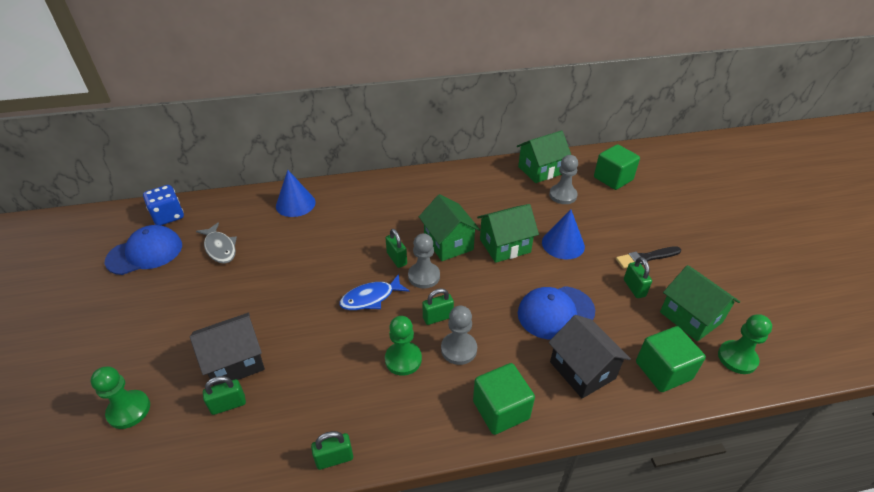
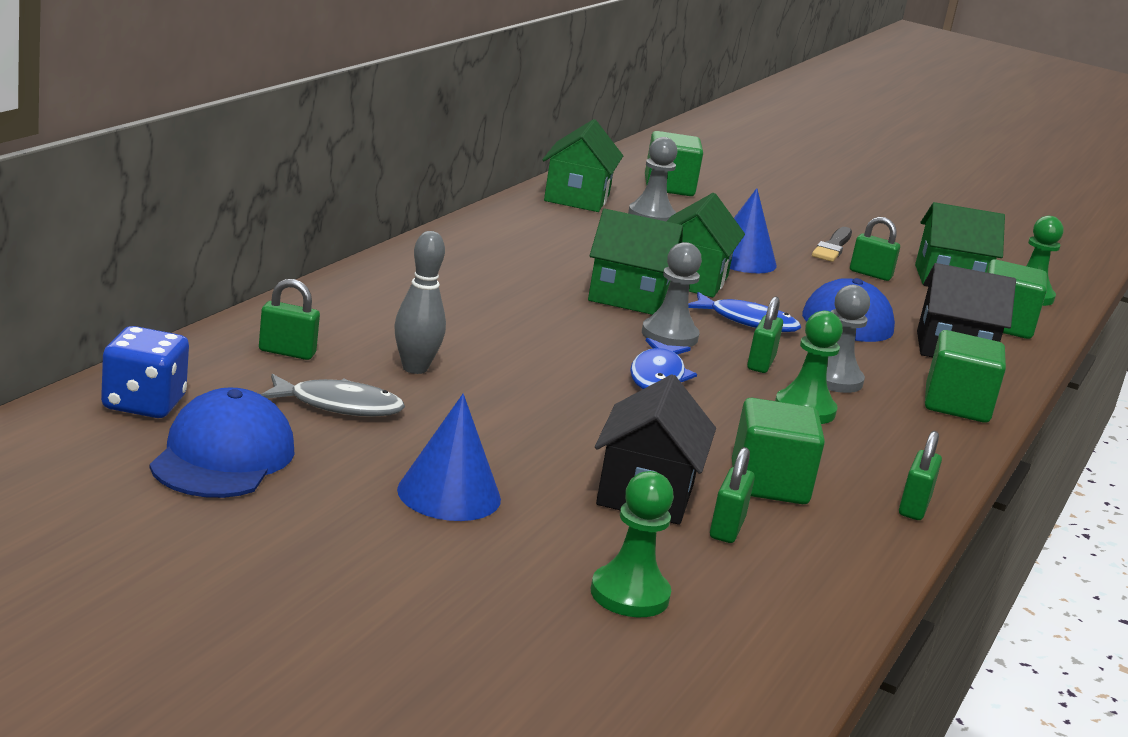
camera: 55 degrees left, 20 degrees down
blue cone [276,170,316,217] -> blue cone moved to [397,394,501,521]
green padlock [386,229,407,268] -> green padlock moved to [259,279,320,360]
none -> grey bowling pin [394,231,446,374]
none -> blue fish [688,292,801,332]
none -> green cube [732,398,825,504]

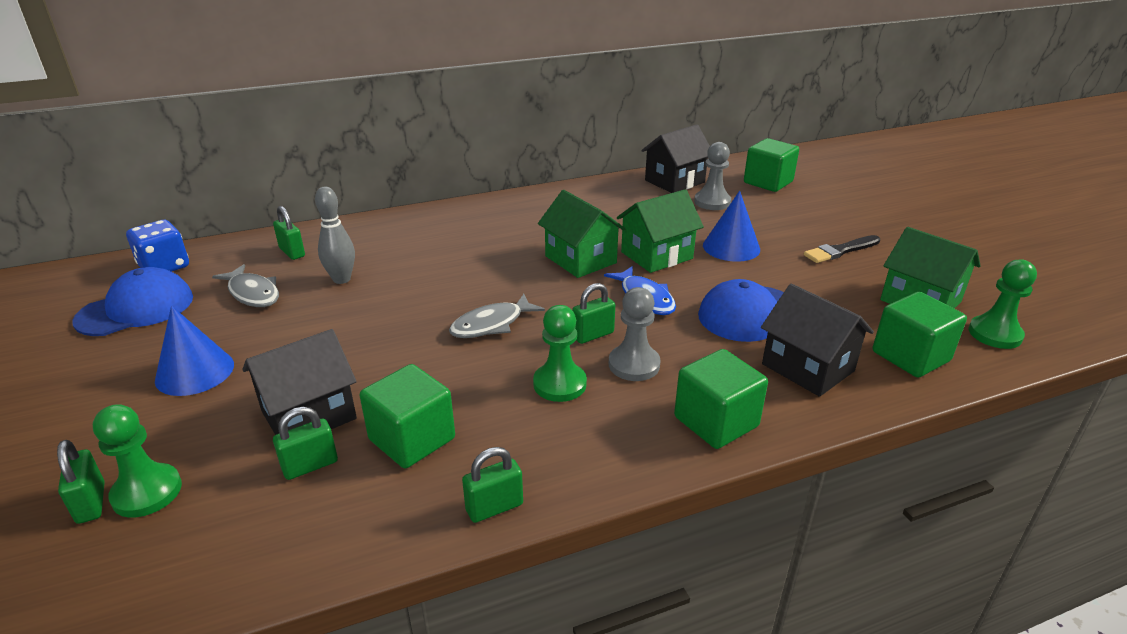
camera: 45 degrees right, 10 degrees up
green house [542,119,623,212] -> black house [641,124,710,193]
blue fish [630,338,697,389] -> grey fish [449,294,545,338]
grey pawn [642,242,702,347] -> none
green padlock [850,217,900,281] -> green padlock moved to [57,440,105,524]

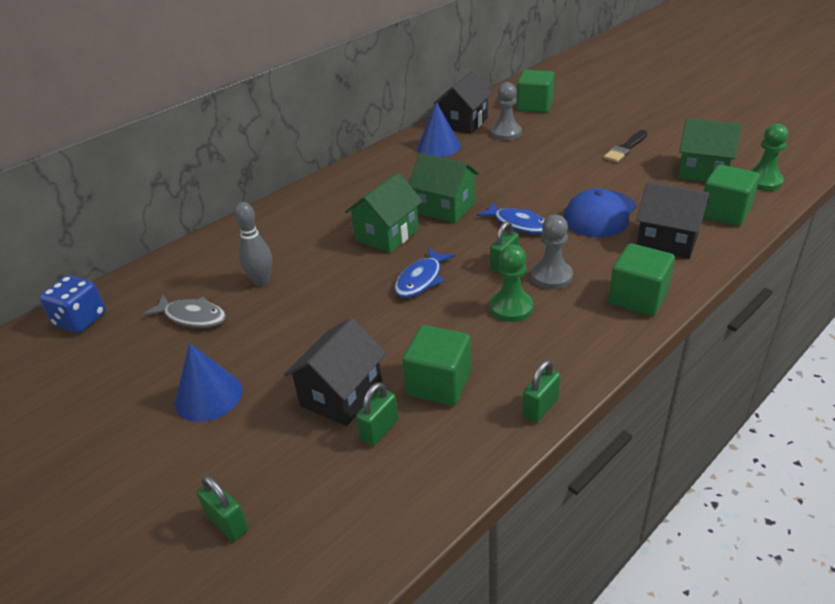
camera: 20 degrees left, 5 degrees up
blue cap [72,267,193,336] -> none
green pawn [93,404,182,517] -> none
green padlock [273,206,305,260] -> none
grey fish [449,294,545,338] -> blue fish [394,248,455,298]
green house [617,189,704,273] -> green house moved to [345,172,423,253]
blue cone [703,191,760,262] -> blue cone moved to [417,102,461,157]

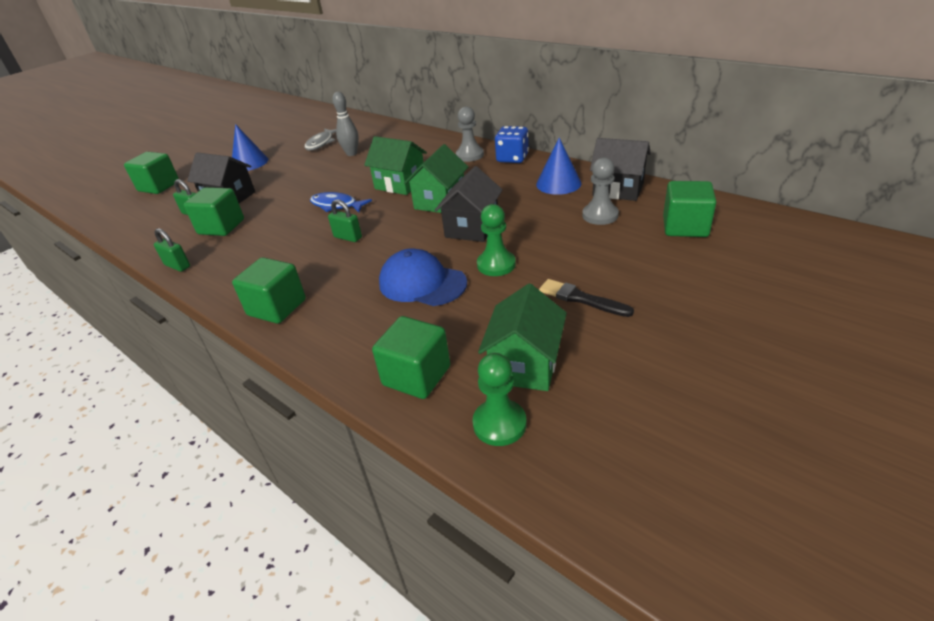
camera: 85 degrees right, 0 degrees up
blue dice [39,275,106,333] -> blue dice moved to [495,126,529,163]
green padlock [197,475,248,541] -> green cube [124,152,179,194]
blue fish [476,202,545,234] -> none
green pawn [490,244,533,322] -> green pawn moved to [477,204,516,276]
grey pawn [531,215,573,289] -> grey pawn moved to [456,107,484,162]
black house [636,182,709,259] -> black house moved to [435,166,503,242]

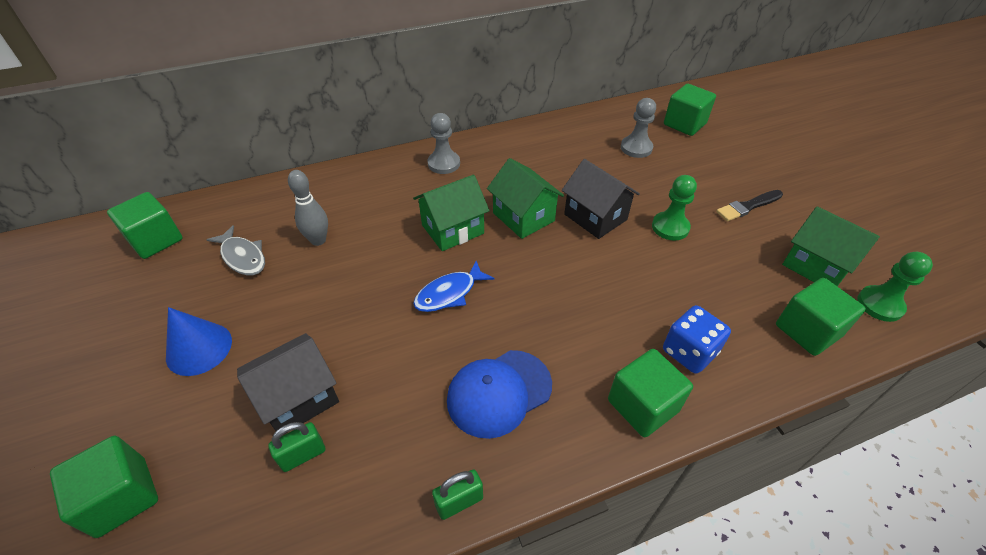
camera: 65 degrees left, 10 degrees up
green cube [184,187,244,236] -> green cube moved to [107,192,183,259]
green padlock [328,199,362,242] -> none
blue cap [379,248,467,306] -> blue cap moved to [447,350,552,439]
blue dice [495,126,529,163] -> blue dice moved to [663,305,731,374]
blue cone [536,137,581,195] -> none
black house [590,138,651,201] -> none

